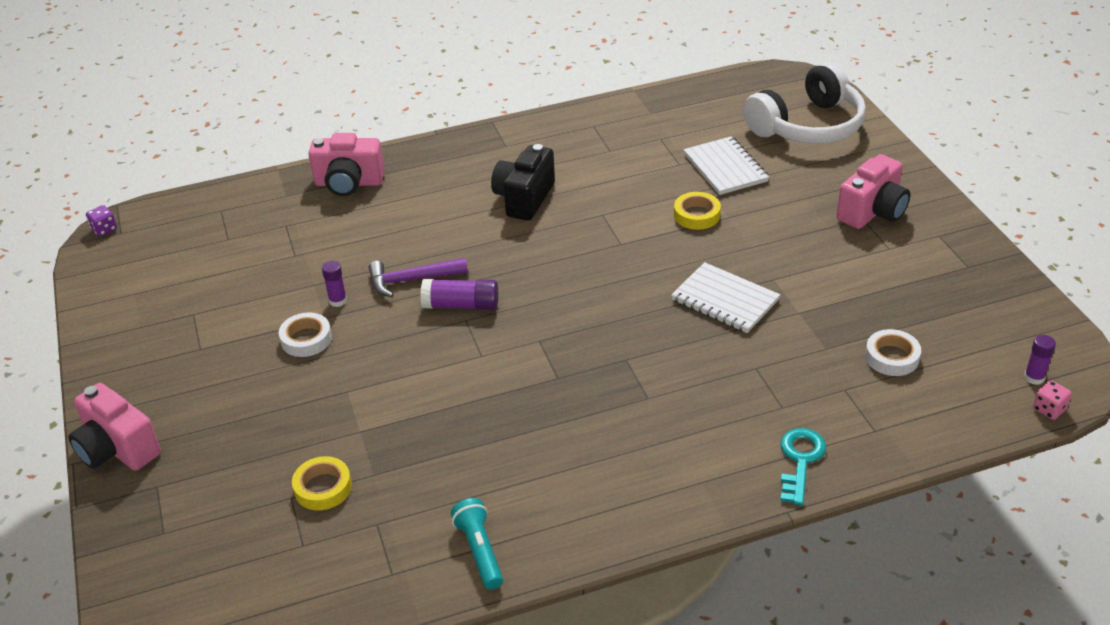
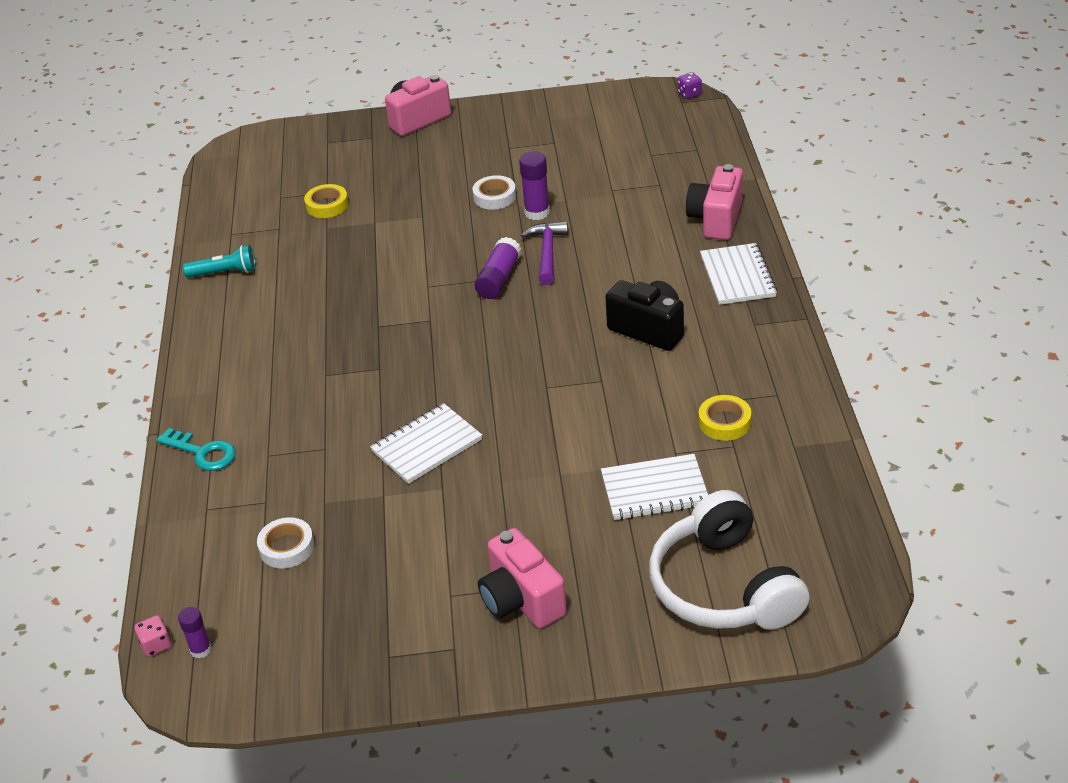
camera: 105 degrees right, 0 degrees up
purple glue stick [322,261,347,307] -> purple glue stick [519,151,550,220], size x1.60
yellow tape [674,192,721,230] -> yellow tape moved to [699,395,751,441]
none -> white notebook [700,243,778,305]

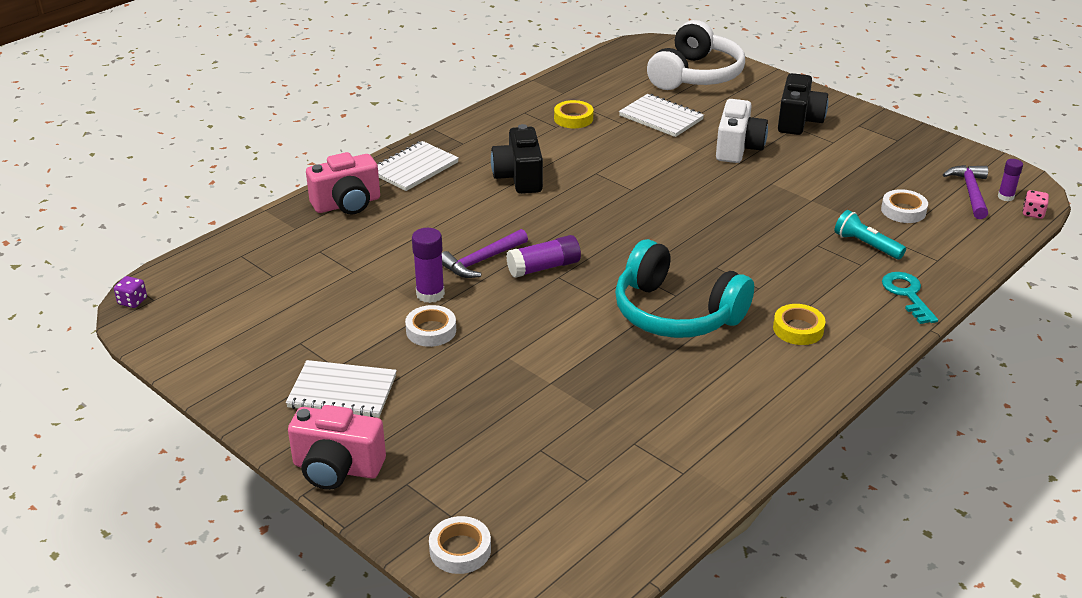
camera: 135 degrees left, 5 degrees down
turquoise flashlight [183,245,256,278] -> turquoise flashlight moved to [835,210,906,259]
yellow tape [304,184,349,218] -> yellow tape moved to [773,304,826,345]
white notebook [370,403,482,484] -> white notebook moved to [286,360,397,418]
pink camera [478,528,567,628] -> black camera [778,73,828,135]
none -> white tape [429,516,491,574]
none -> turquoise headphones [615,239,754,338]
none -> white camera [716,99,768,163]
none -> purple hammer [943,165,988,219]

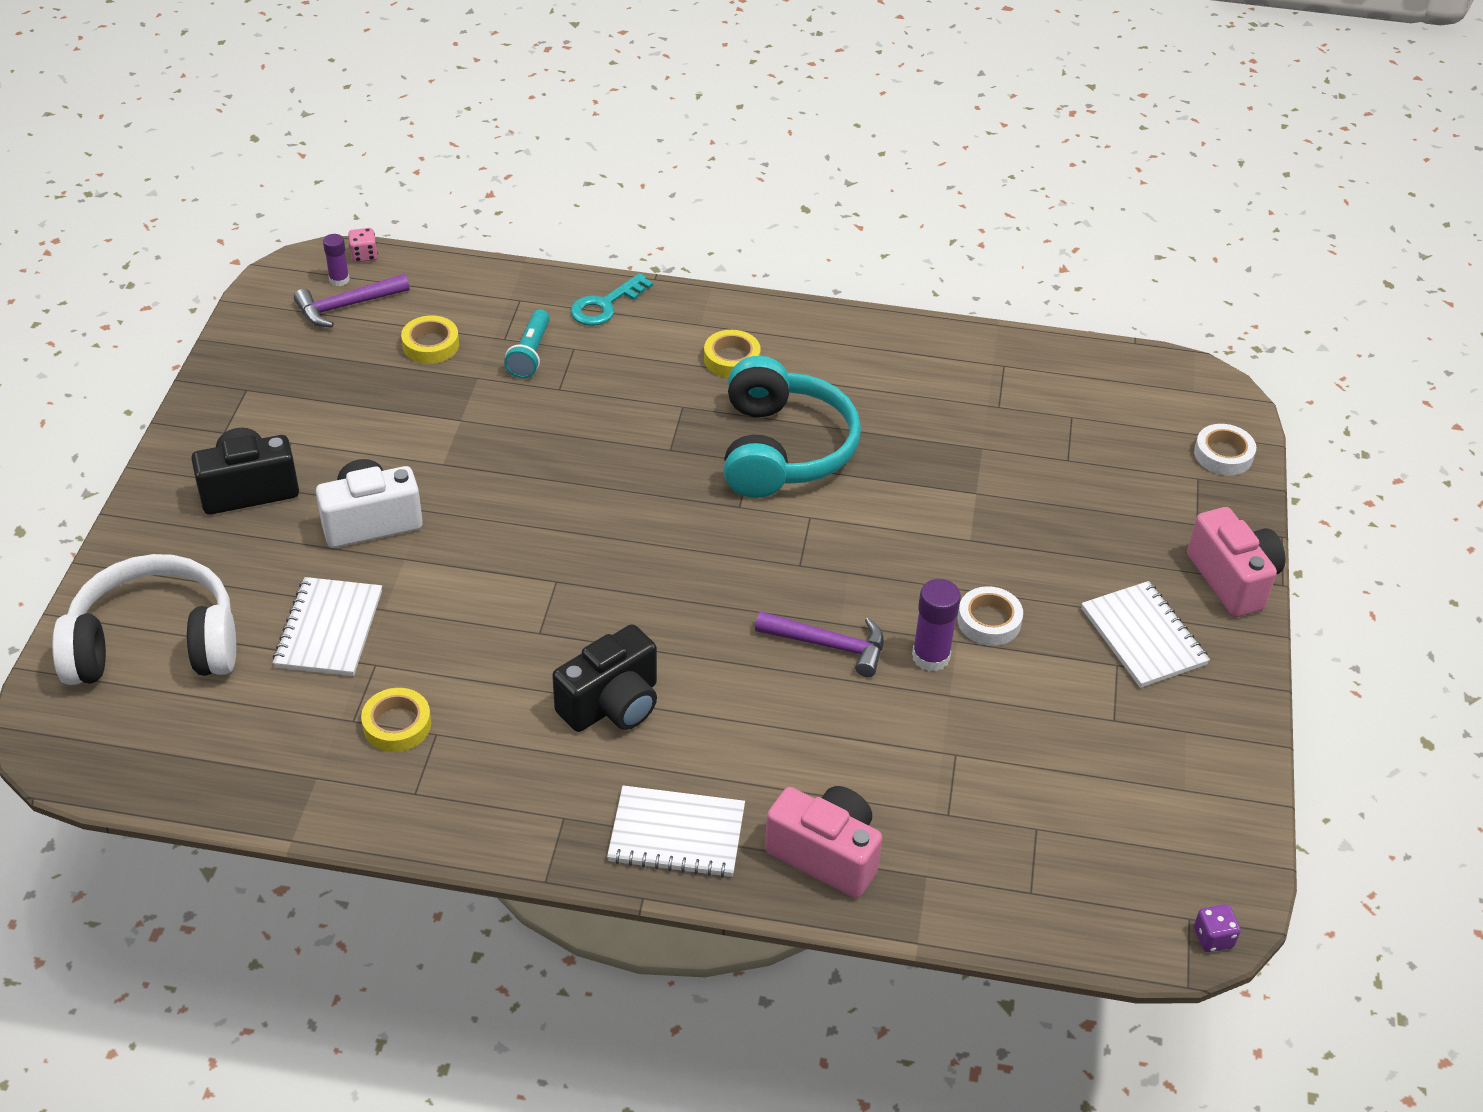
camera: 125 degrees left, 10 degrees up
purple glue stick [506,235,581,278] -> none
white tape [881,189,928,223] -> yellow tape [401,316,459,364]

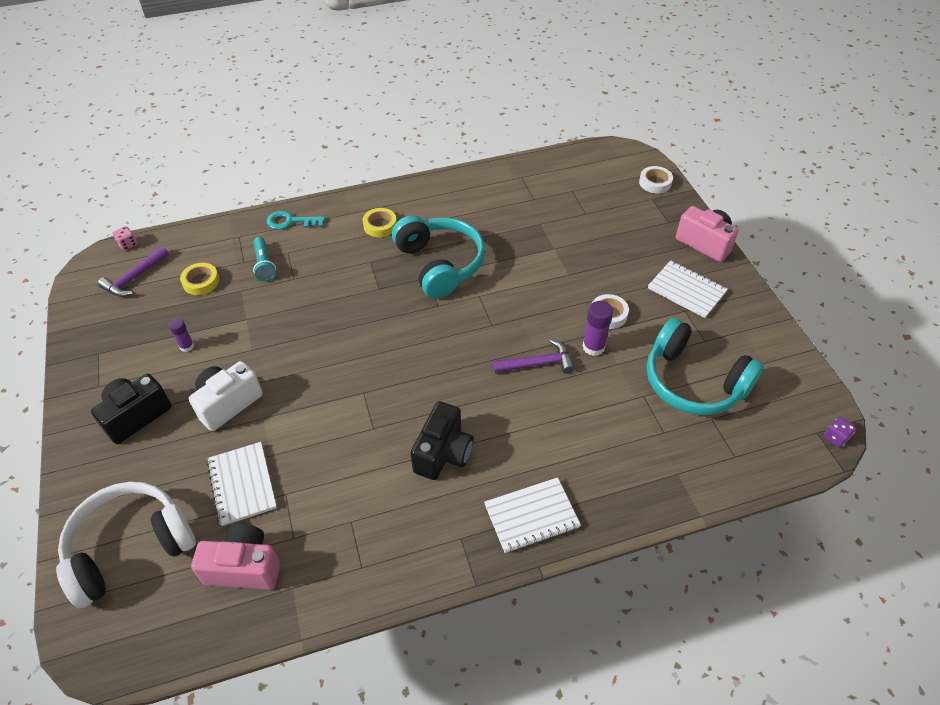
camera: 25 degrees left, 5 degrees up
purple glue stick [323,234,350,286] -> purple glue stick moved to [169,318,194,352]
yellow tape [361,688,431,752] -> none
turquoise key [570,273,653,326] -> turquoise key turned 75 degrees clockwise [266,211,325,230]
pink camera [765,786,882,898] -> pink camera moved to [191,524,280,590]
none -> turquoise headphones [646,318,764,415]

